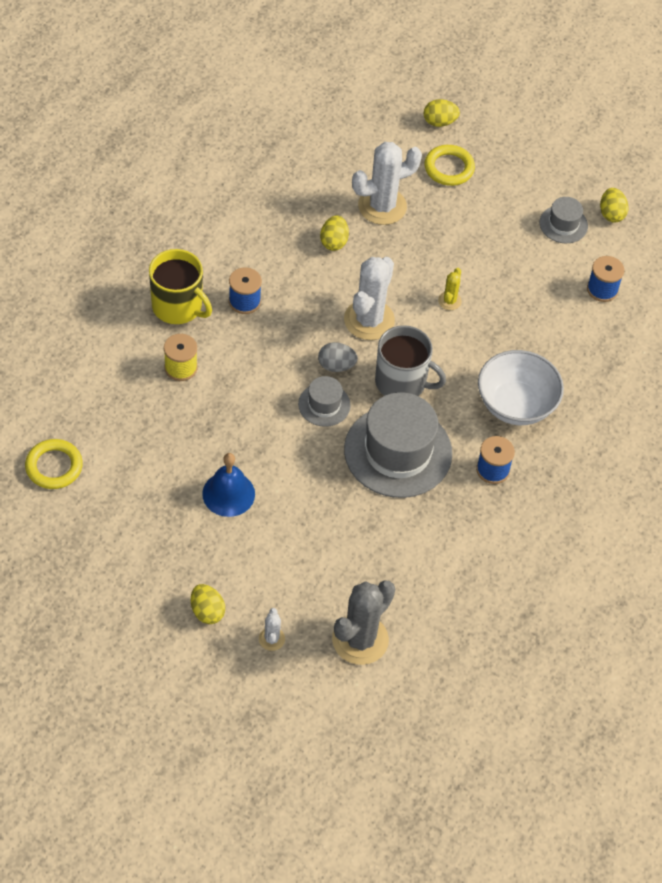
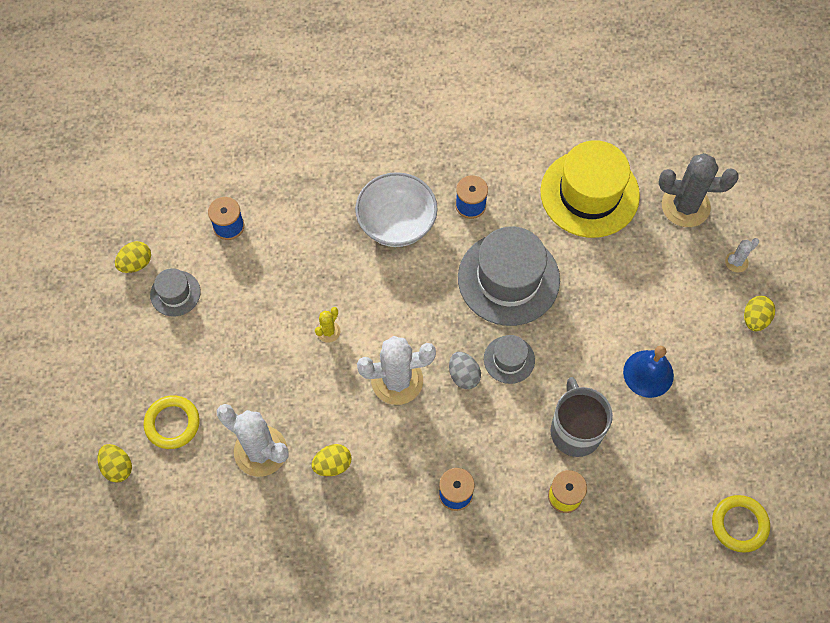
camera: 120 degrees left, 10 degrees up
yellow mug [149,249,212,324] -> none
grey mug [375,325,446,396] -> grey mug moved to [550,377,613,457]
yellow cactus [438,268,462,310] -> yellow cactus turned 45 degrees counterclockwise [315,307,340,343]
none -> yellow hat [540,140,640,238]

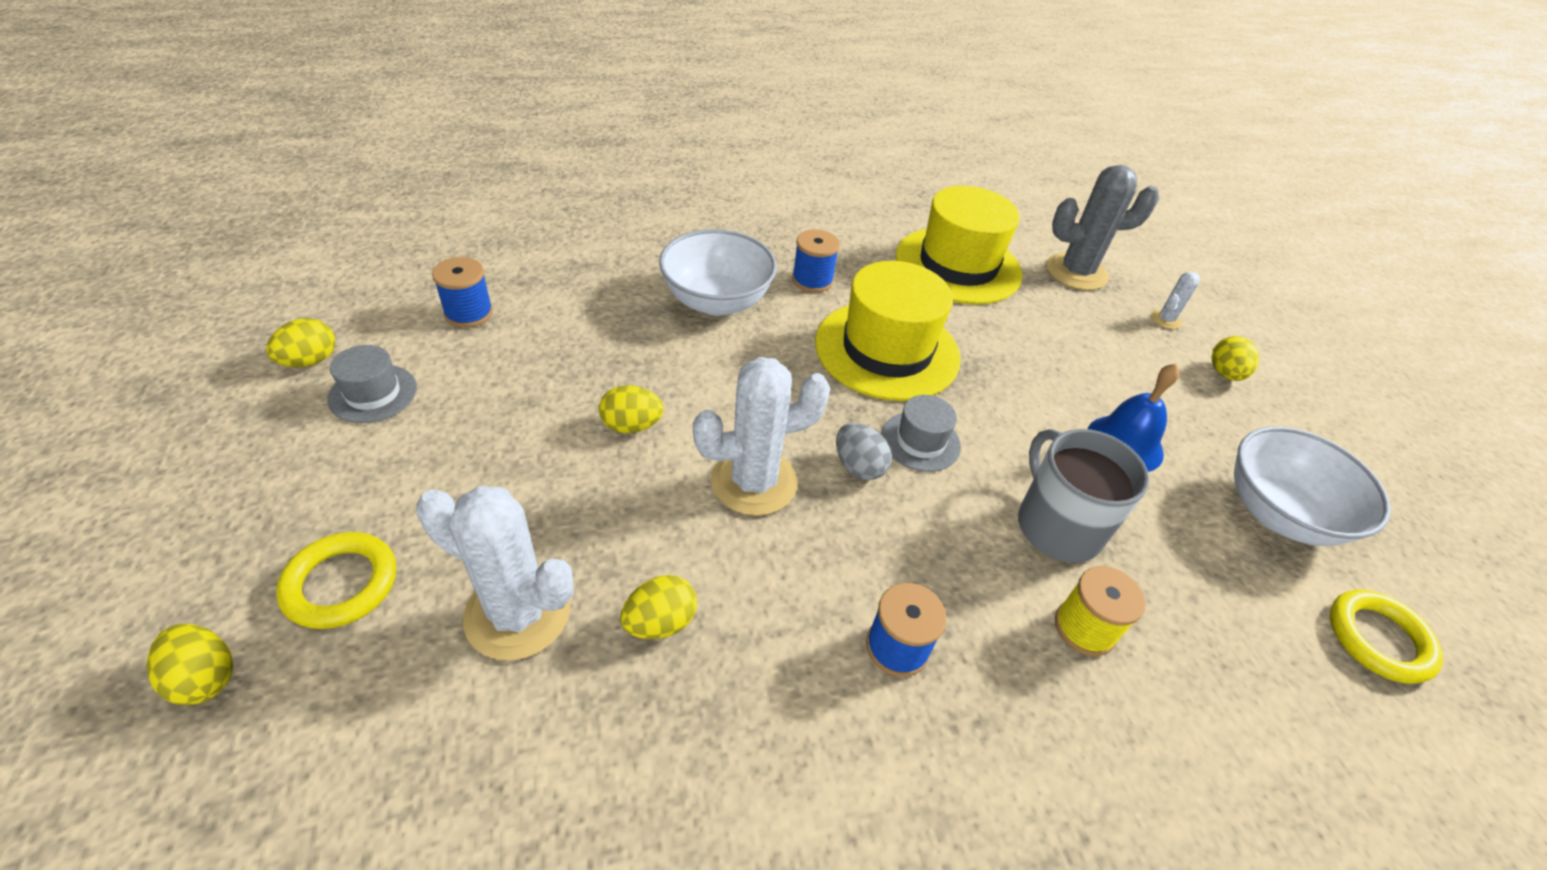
camera: 15 degrees left, 20 degrees down
yellow cactus [315,307,340,343] -> yellow egg [599,385,664,433]
grey hat [458,226,560,326] -> yellow hat [815,261,961,401]
none -> white bowl [1234,427,1391,546]

